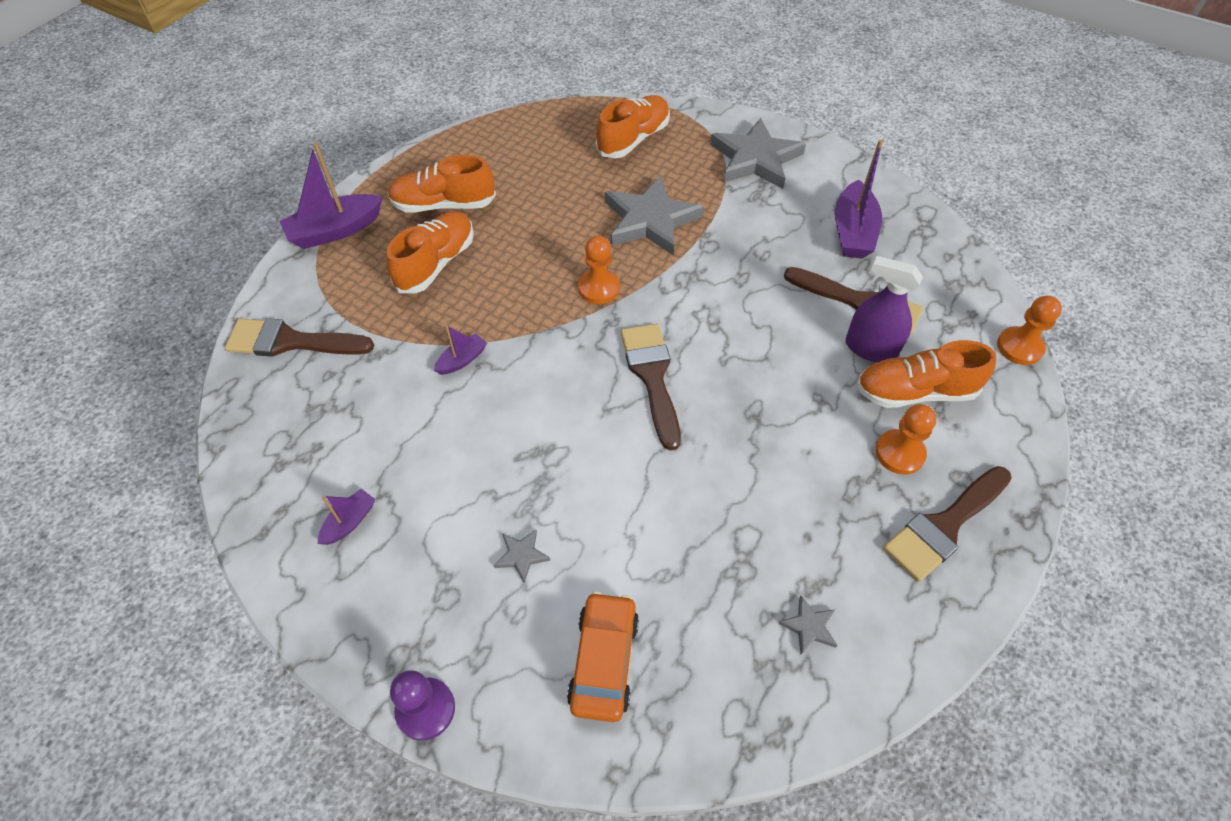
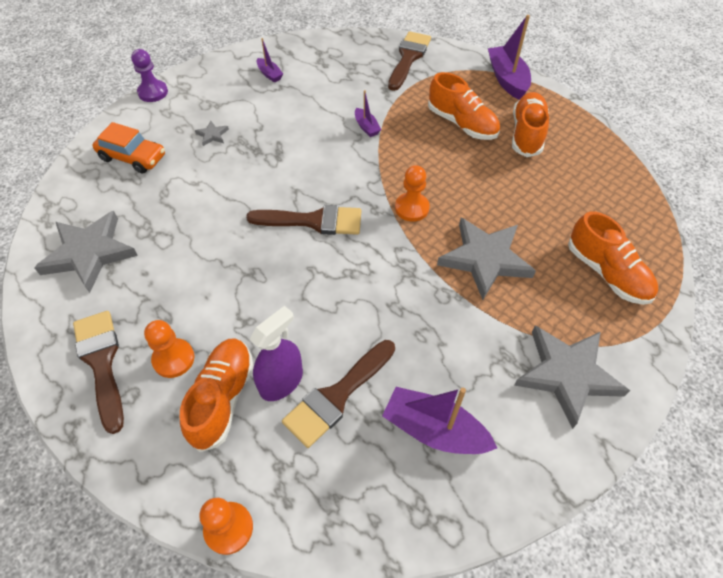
camera: 105 degrees right, 0 degrees up
grey star [779,596,837,655] -> grey star [34,211,138,293], size x2.41

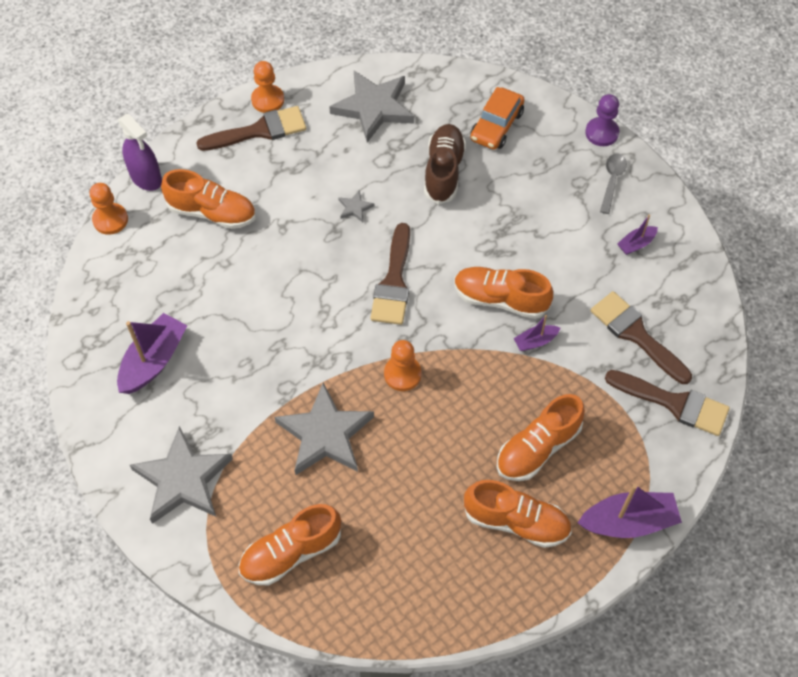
camera: 95 degrees right, 5 degrees up
orange pawn [144,320,194,378] -> orange pawn moved to [251,61,284,113]
grey star [195,121,229,146] -> grey star moved to [338,190,375,222]
purple spray bottle [249,306,303,401] -> purple spray bottle moved to [118,114,162,191]
brown brush [282,340,395,448] -> brown brush moved to [591,291,692,384]
none -> brown shoe [424,124,466,204]
none -> orange shoe [454,267,553,319]
none -> grey spoon [600,154,627,214]

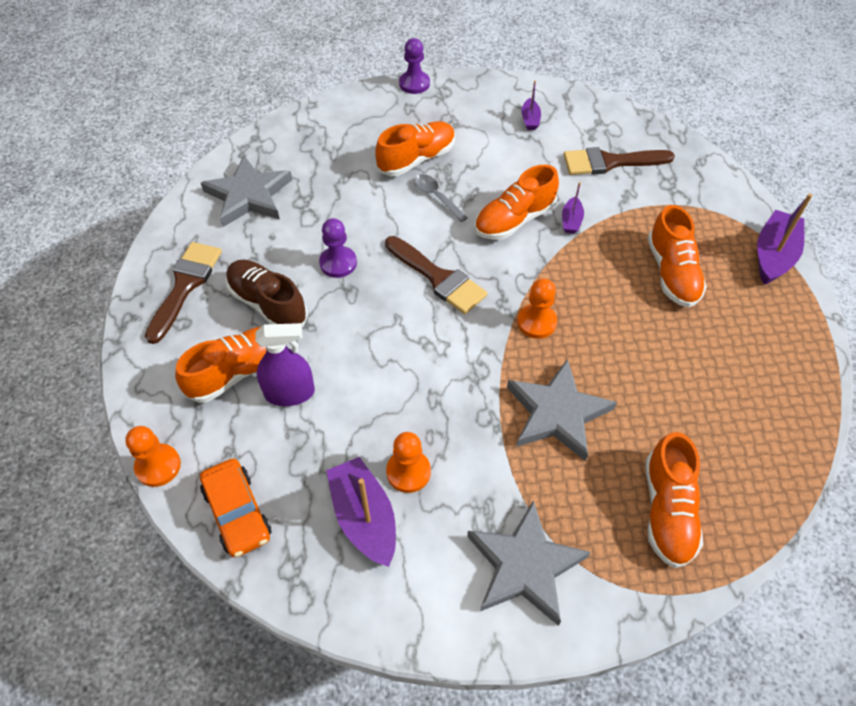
camera: 55 degrees left, 5 degrees down
purple spray bottle [118,114,162,191] -> purple spray bottle moved to [256,323,315,406]
orange pawn [251,61,284,113] -> orange pawn moved to [386,432,431,493]
grey star [338,190,375,222] -> purple pawn [319,218,357,278]
brown shoe [424,124,466,204] -> brown shoe moved to [226,260,308,328]
orange shoe [463,480,572,548] -> orange shoe moved to [375,121,455,176]
orange car [470,87,525,150] -> orange car moved to [200,458,272,557]
grey spoon [600,154,627,214] -> grey spoon moved to [414,174,468,222]
brown brush [605,370,730,436] -> none

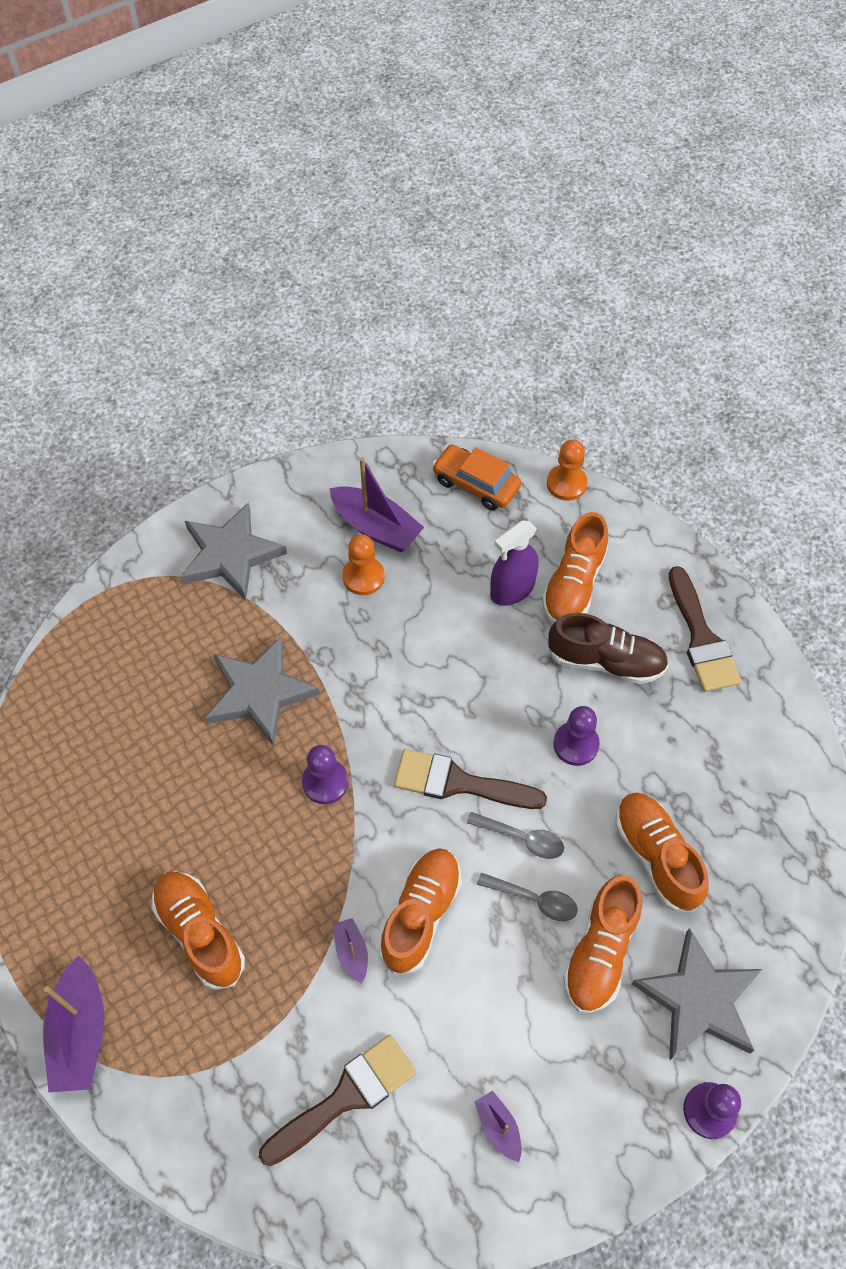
camera: 150 degrees right, 5 degrees up
grey star [201,156,292,227] -> grey star moved to [632,928,762,1061]
orange pawn [517,279,557,339] -> purple pawn [302,745,349,804]
orange shoe [645,432,703,568] -> orange shoe moved to [615,793,709,912]
none -> grey spoon [467,812,564,859]

